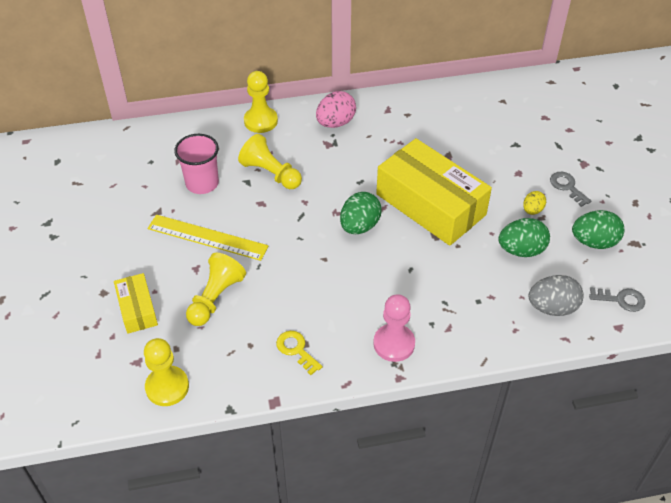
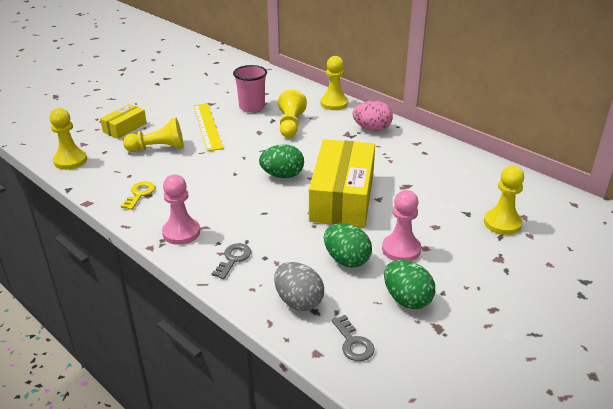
camera: 55 degrees right, 15 degrees down
yellow egg [523,191,546,215] -> pink pawn [382,190,421,261]
grey key [550,172,591,207] -> grey key moved to [212,243,251,279]
none -> yellow pawn [484,166,524,235]

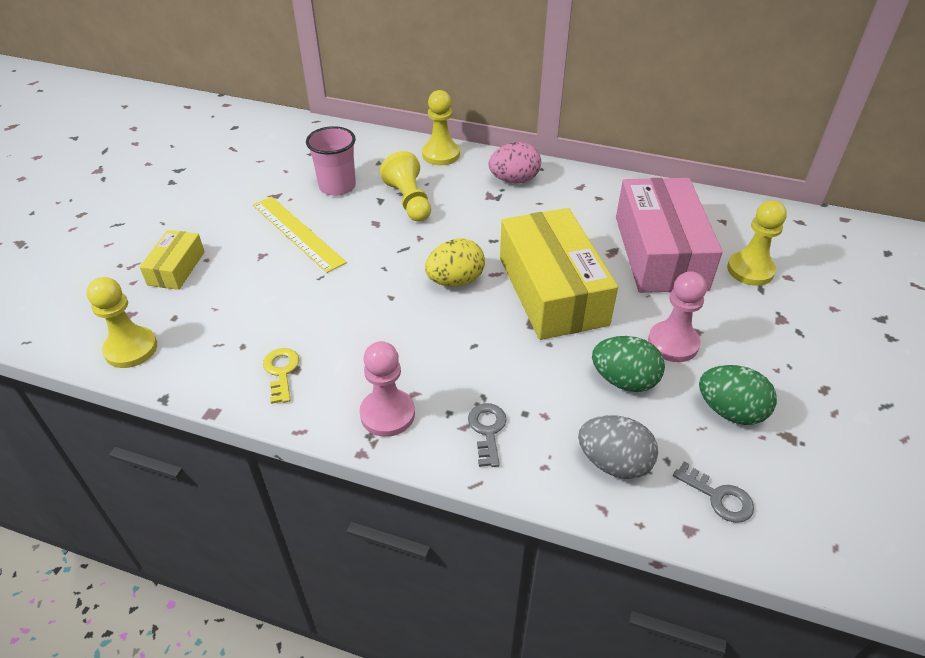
camera: 25 degrees left, 10 degrees up
yellow pawn [123,118,184,152] -> none
green egg [259,144,304,178] -> yellow egg [425,239,485,287]
none -> pink box [616,178,723,293]

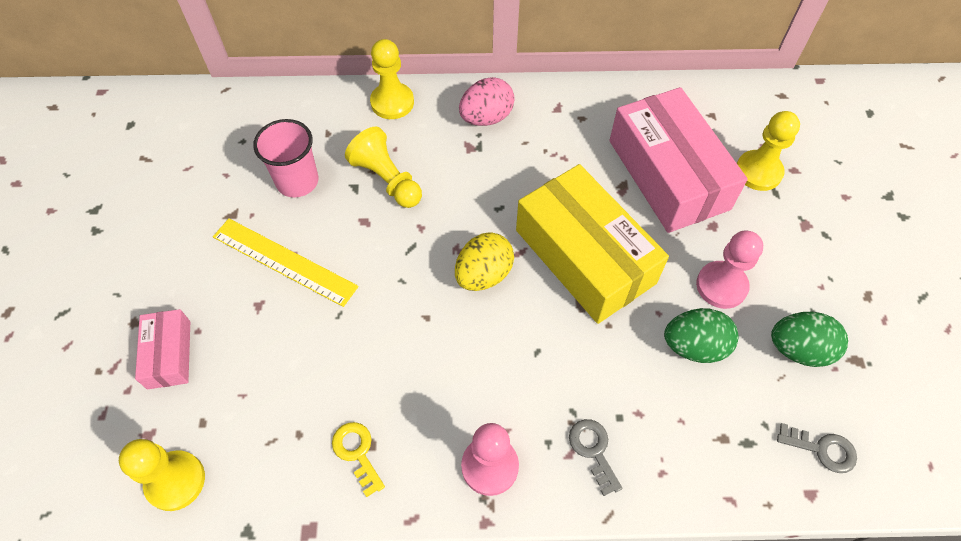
camera: 20 degrees left, 15 degrees up
yellow box [140,230,205,290] -> pink box [135,309,190,389]
grey egg [578,415,658,479] -> none

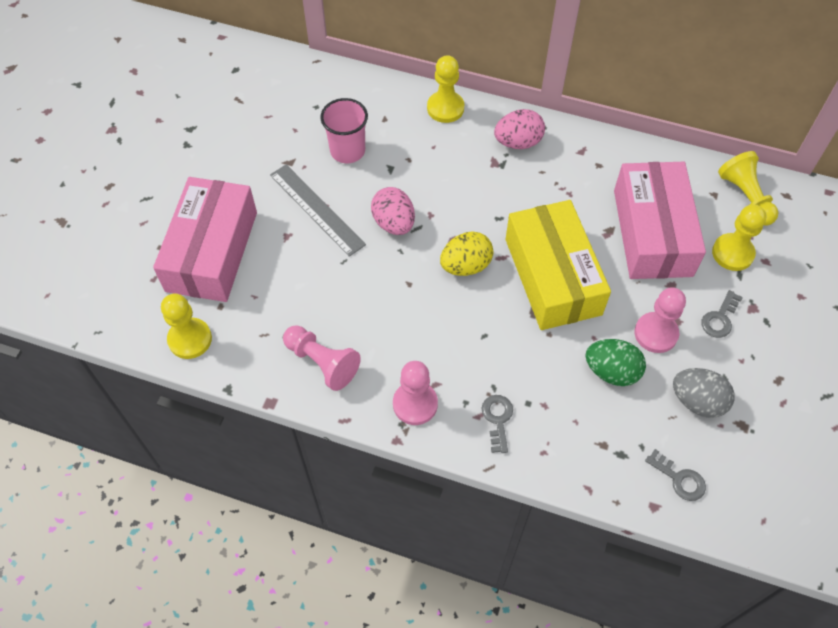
camera: 20 degrees right, 0 degrees up
pink box [135,309,190,389] -> pink box [153,177,257,302], size x2.05
yellow ruler [213,218,359,307] -> grey ruler [270,164,366,257]
yellow key [332,422,385,497] -> pink pawn [283,325,361,391]
yellow pawn [345,127,422,208] -> yellow pawn moved to [718,151,778,226]
green egg [771,312,848,367] -> grey egg [673,368,735,418]
none -> pink egg [371,187,415,235]
none -> grey key [701,290,743,338]

